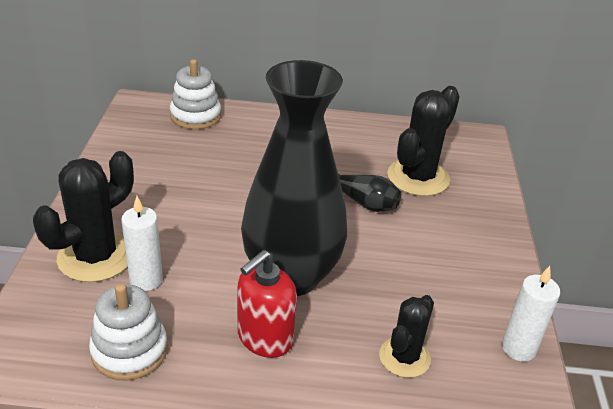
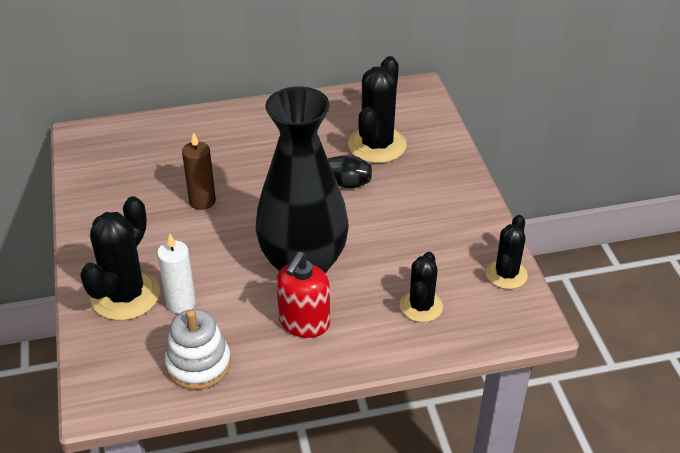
camera: 15 degrees left, 5 degrees up
white stacking toy [170,59,221,129] -> none
white candle [502,266,560,362] -> black cactus [486,215,528,289]
none -> brown candle [182,132,216,210]

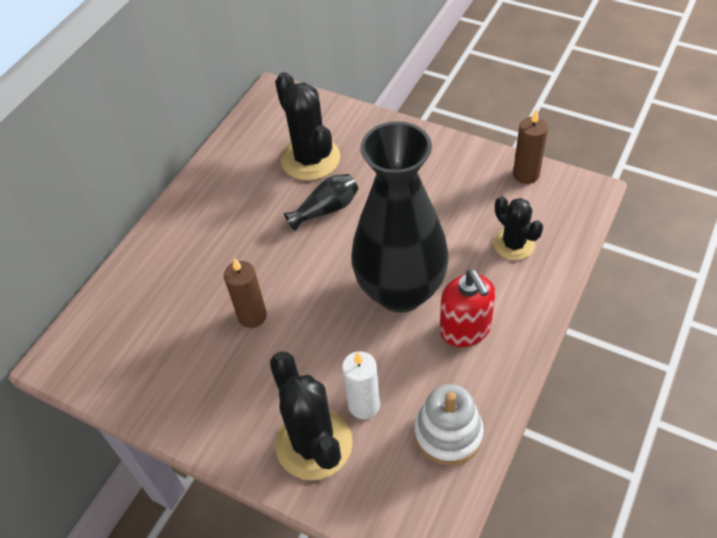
camera: 45 degrees left, 10 degrees up
black cactus [486,215,528,289] -> brown candle [513,109,548,184]

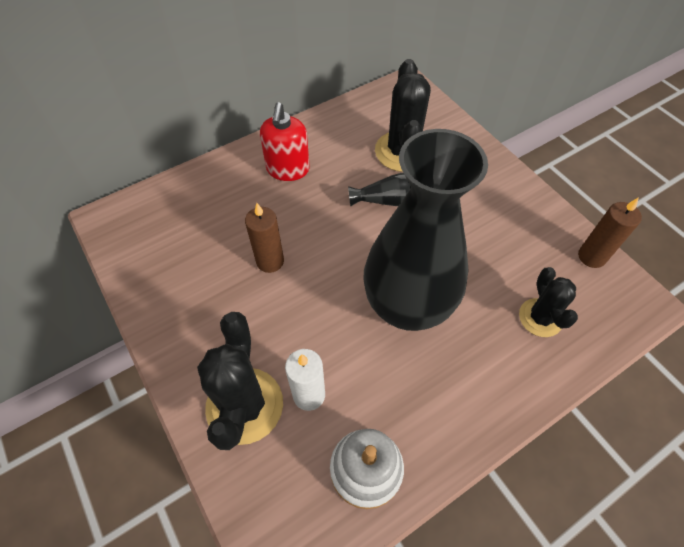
camera: 25 degrees right, 5 degrees up
red soap dispenser [440,270,496,347] -> red soap dispenser moved to [260,102,310,181]

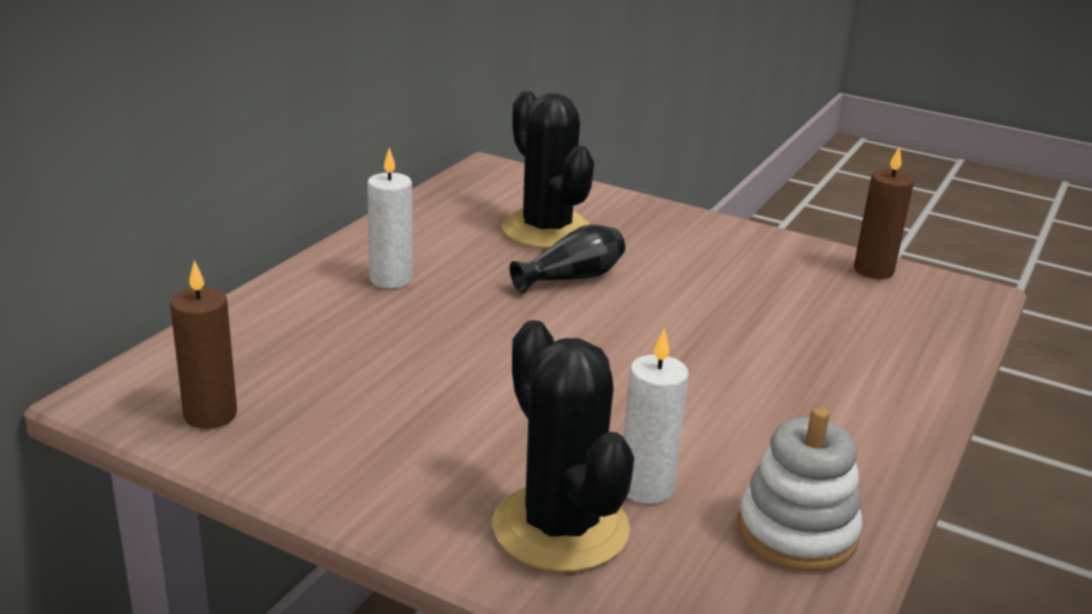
camera: 30 degrees left, 30 degrees down
brown candle [245,203,284,273] -> brown candle moved to [170,260,237,429]
red soap dispenser [260,102,310,181] -> white candle [367,148,412,288]
black vase [363,129,488,331] -> none
black cactus [519,267,578,337] -> none

